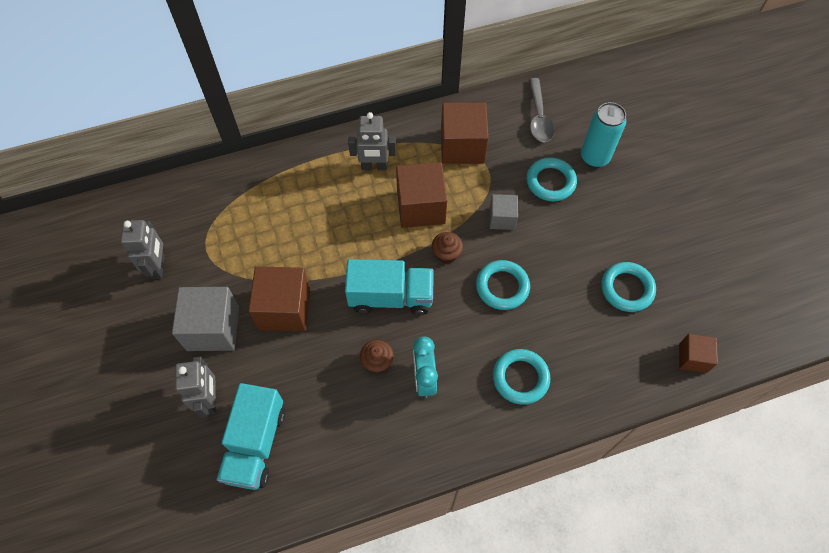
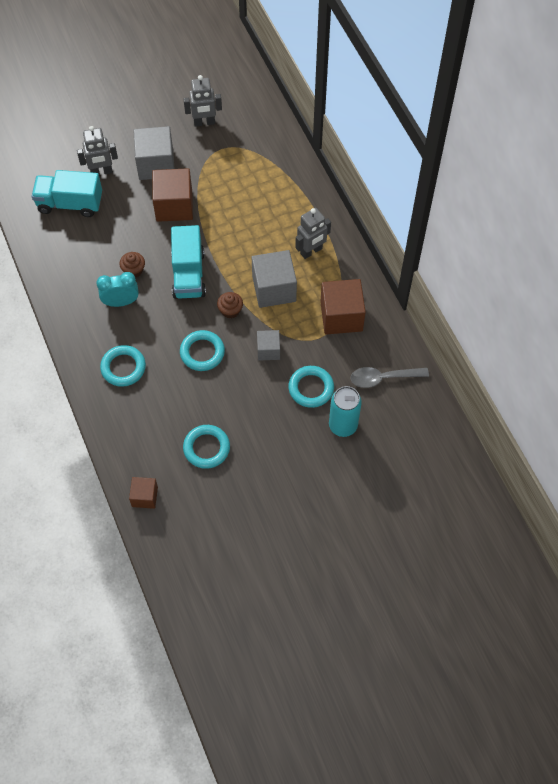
camera: 85 degrees right, 0 degrees up
grey robot [348,112,396,170] -> grey robot turned 120 degrees counterclockwise [295,208,331,259]
brown cube [396,162,447,228] -> grey cube [252,250,297,308]

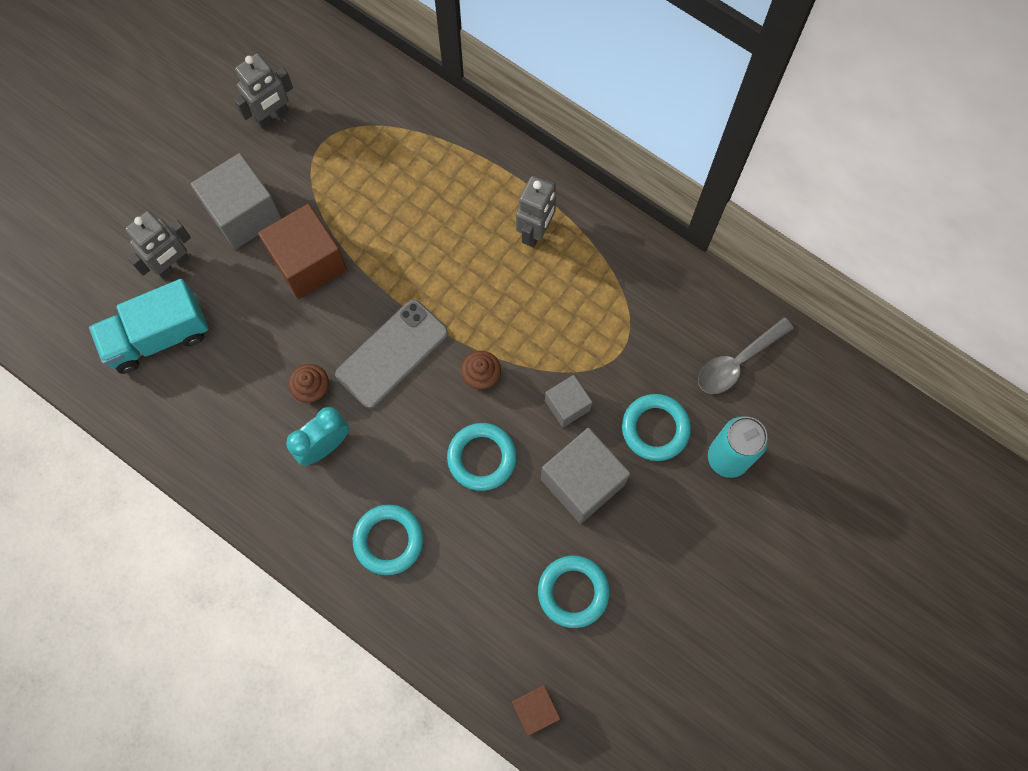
camera: 30 degrees left, 10 degrees up
turquoise truck [171,225,206,299] -> grey phone [335,300,448,408]
grey cube [252,250,297,308] -> grey cube moved to [541,428,630,524]
brown cube [320,279,366,335] -> none

